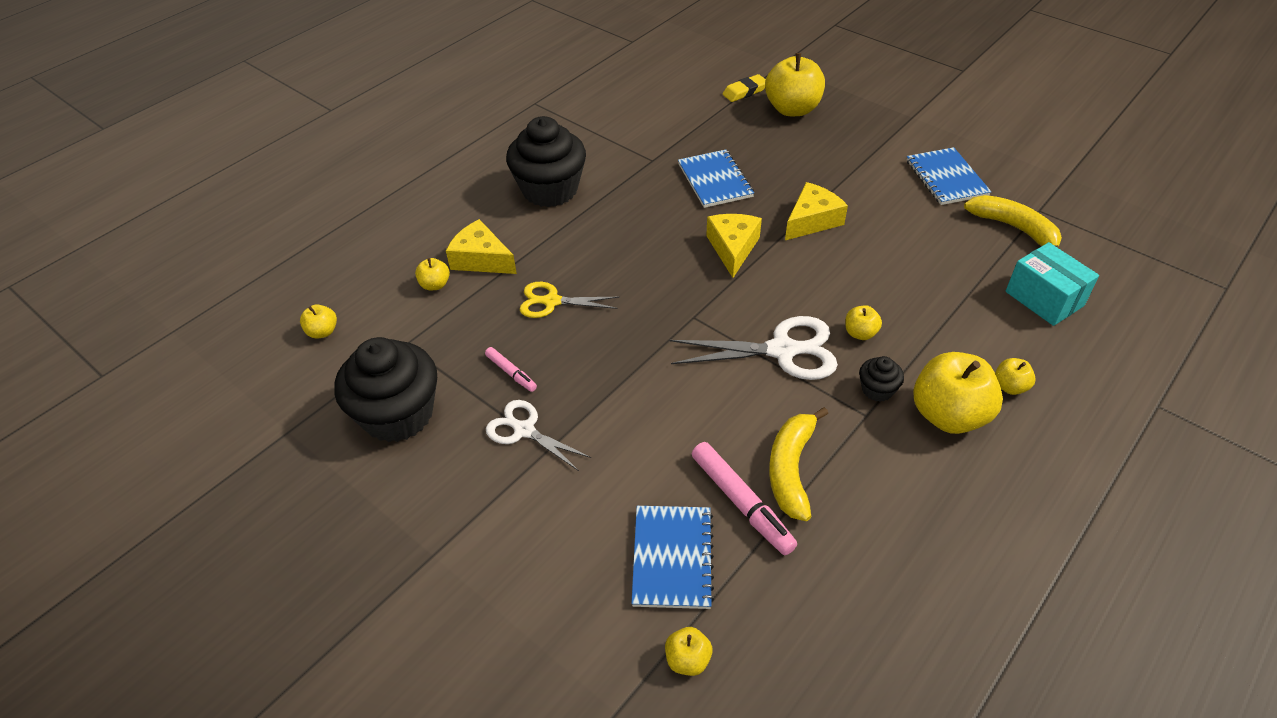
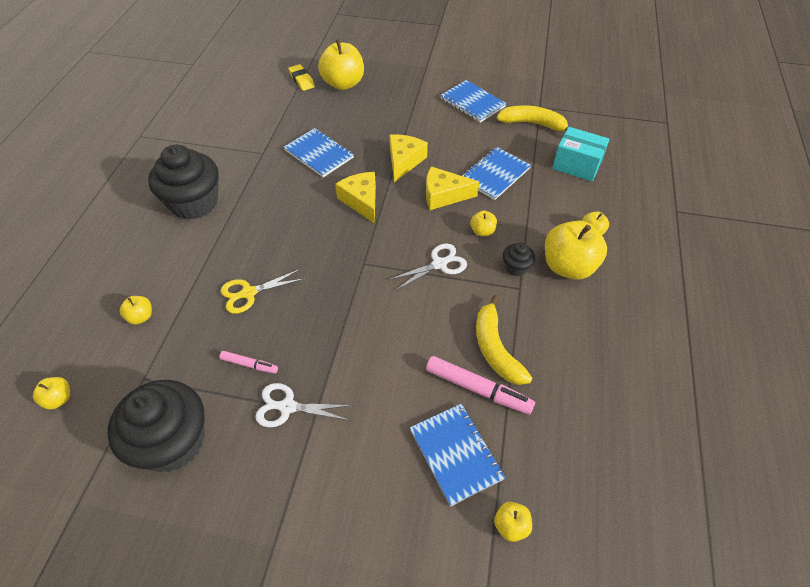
camera: 30 degrees left, 5 degrees up
yellow cheese [446,219,517,274] -> yellow cheese moved to [426,166,479,210]
white scissors [670,316,838,380] -> white scissors [389,243,467,290], size x0.63
yellow eraser [723,74,766,102] -> yellow eraser turned 60 degrees counterclockwise [288,64,315,91]
none -> blue notebook [462,147,531,200]

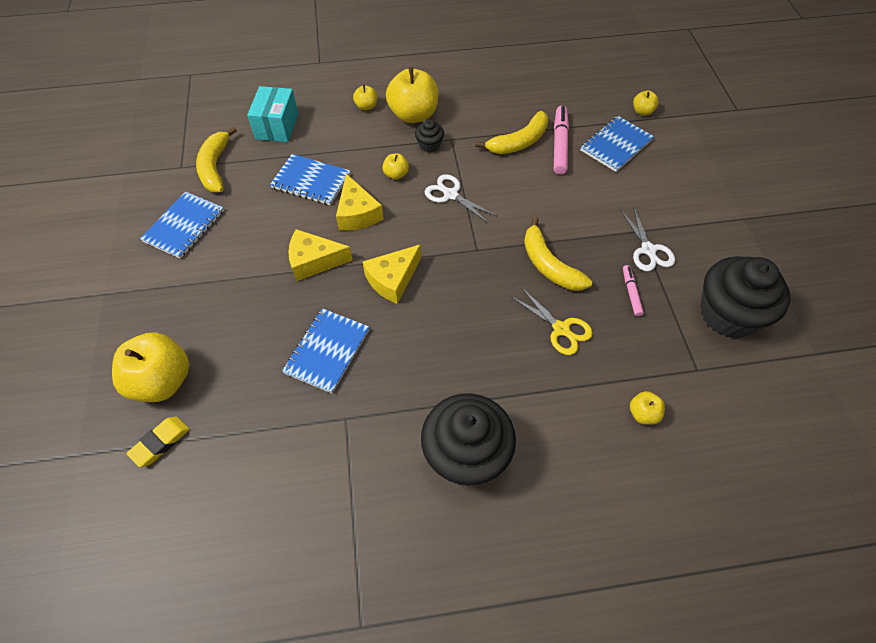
camera: 110 degrees left, 5 degrees up
yellow apple [33,377,70,410] -> none
none -> yellow banana [524,217,592,291]

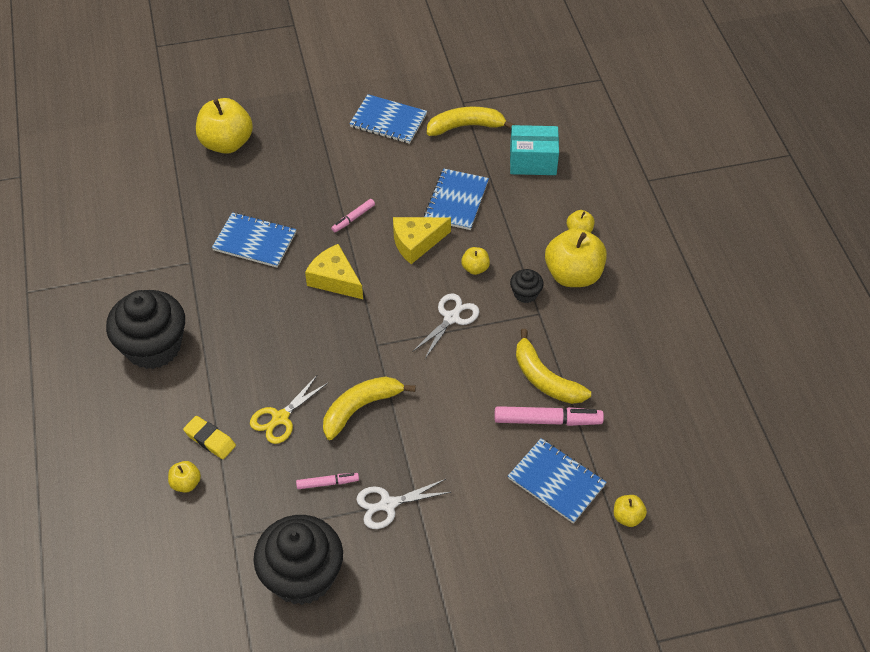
camera: 85 degrees right, 5 degrees down
yellow eraser [127,416,190,467] -> yellow eraser moved to [183,416,236,459]
yellow cheese [288,229,353,281] -> pink marker [331,199,375,232]

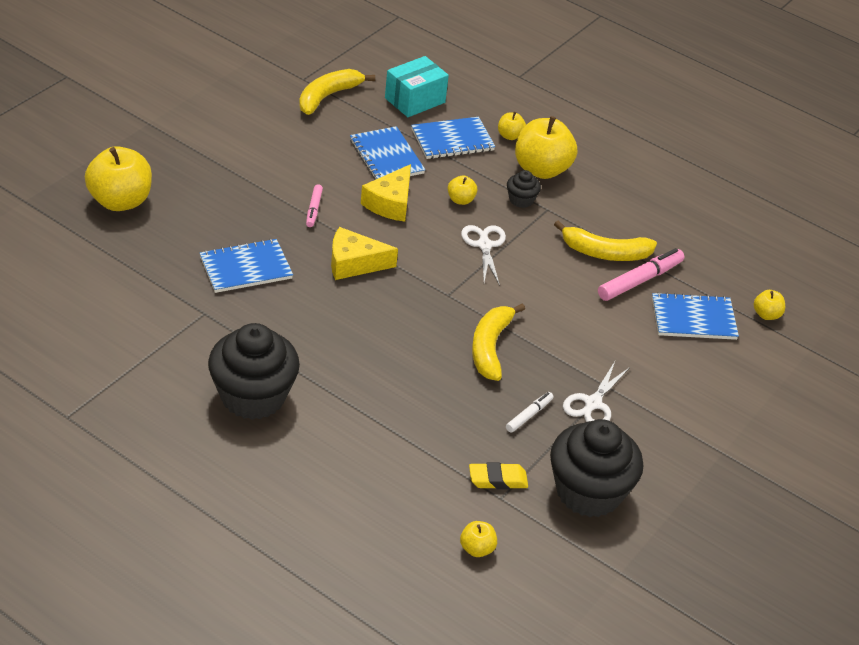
camera: 45 degrees left, 10 degrees down
yellow apple [168,461,201,493] -> yellow apple moved to [460,521,497,557]
yellow eraser [183,416,236,459] -> yellow eraser moved to [469,462,528,489]
yellow scissors [250,375,329,444] -> none
pink marker [296,473,359,489] -> white marker [506,392,553,433]
blue notebook [349,94,427,144] -> blue notebook moved to [411,117,495,159]

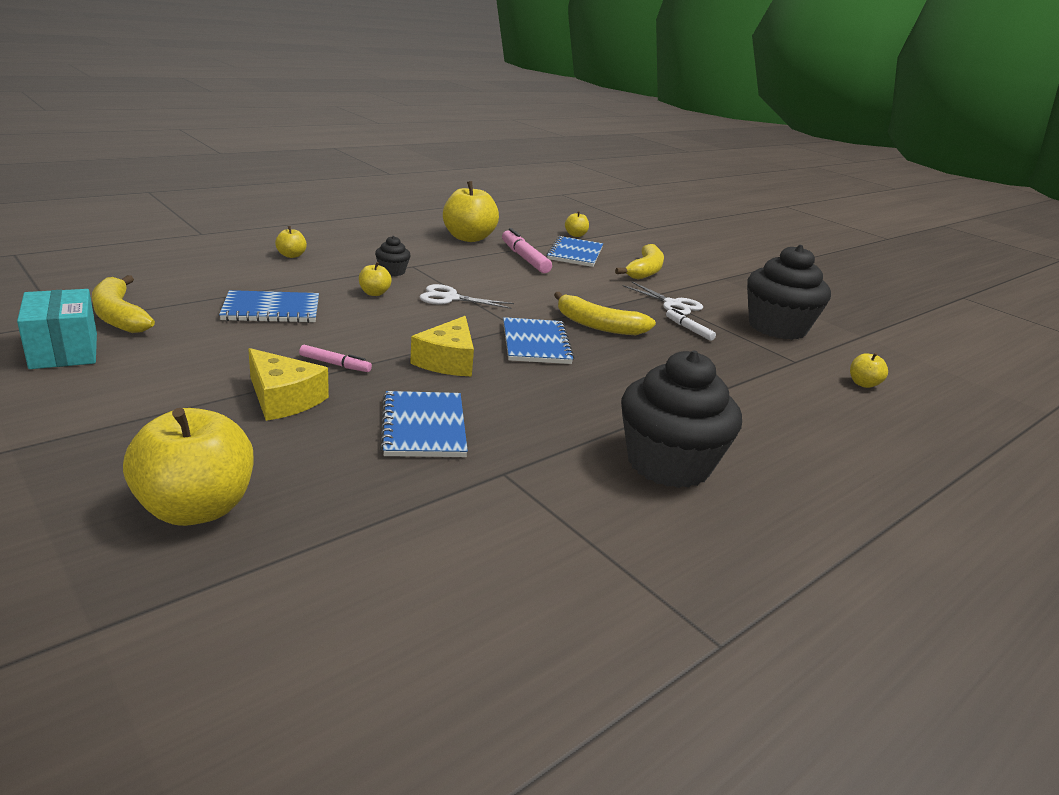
camera: 75 degrees left, 15 degrees down
yellow cheese [361,164,411,222] -> yellow cheese moved to [248,348,329,421]
turquoise box [385,56,449,117] -> turquoise box moved to [17,289,97,369]
blue notebook [411,117,495,159] -> blue notebook moved to [503,317,575,364]
yellow eraser [469,462,528,489] -> none
yellow apple [515,116,577,179] -> yellow apple moved to [443,181,499,242]
yellow banana [554,221,657,261] -> yellow banana moved to [615,244,664,280]

